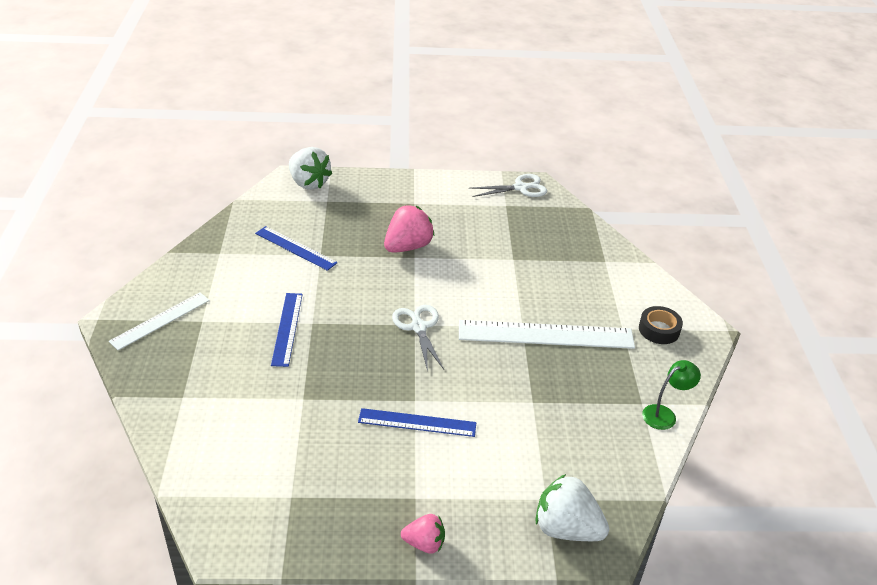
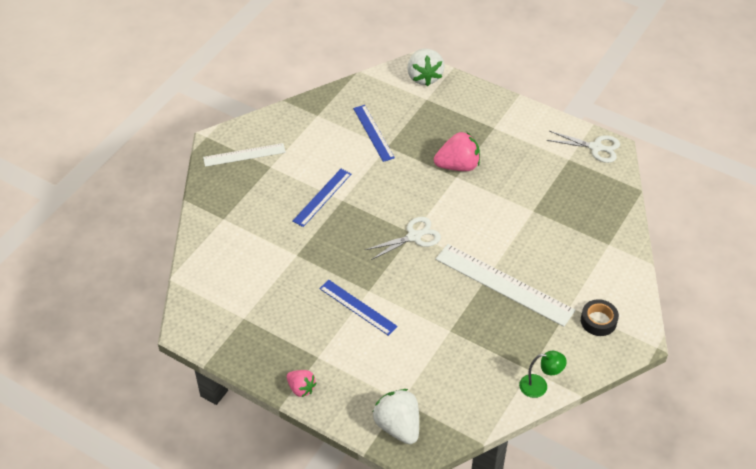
camera: 35 degrees right, 10 degrees up
white scissors [392,305,444,372] -> white scissors turned 45 degrees clockwise [365,217,441,260]

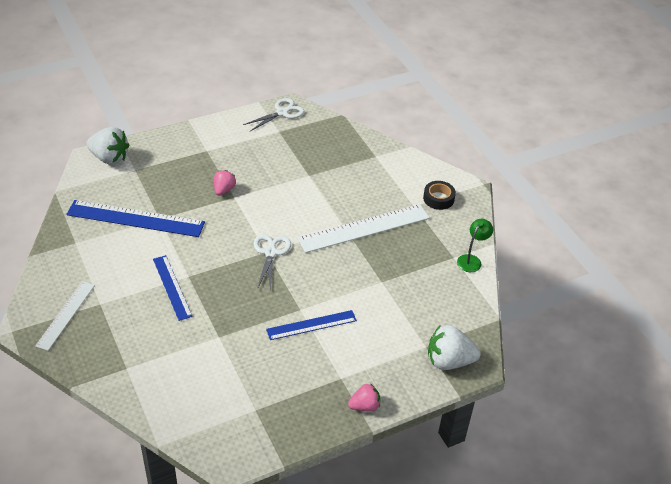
camera: 60 degrees left, 5 degrees down
blue ruler [353,105,395,162] -> blue ruler [66,200,205,237], size x1.66
pink strawberry [434,132,480,171] -> pink strawberry [214,170,236,195], size x0.59

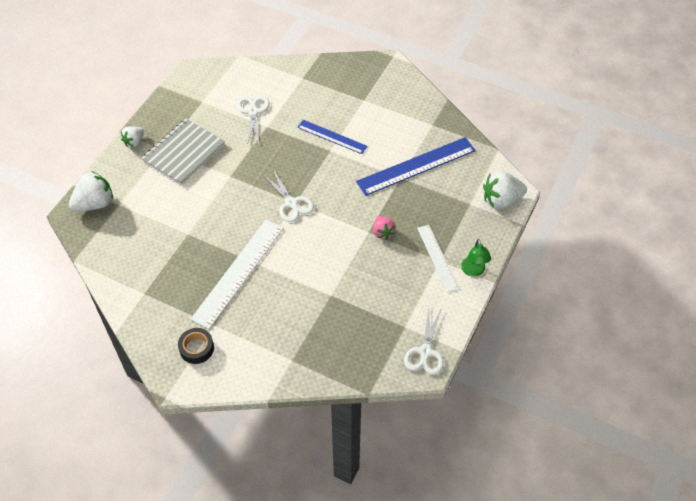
camera: 145 degrees right, 10 degrees up
white ruler [35,281,95,351] -> white ruler moved to [417,225,459,292]
blue ruler [266,310,357,340] -> none
pink strawberry [348,383,380,412] -> white strawberry [121,126,144,147]
green lamp [457,219,493,272] -> green lamp moved to [461,239,491,277]
none -> grey notebook [141,119,225,185]
none -> white scissors [237,96,270,145]

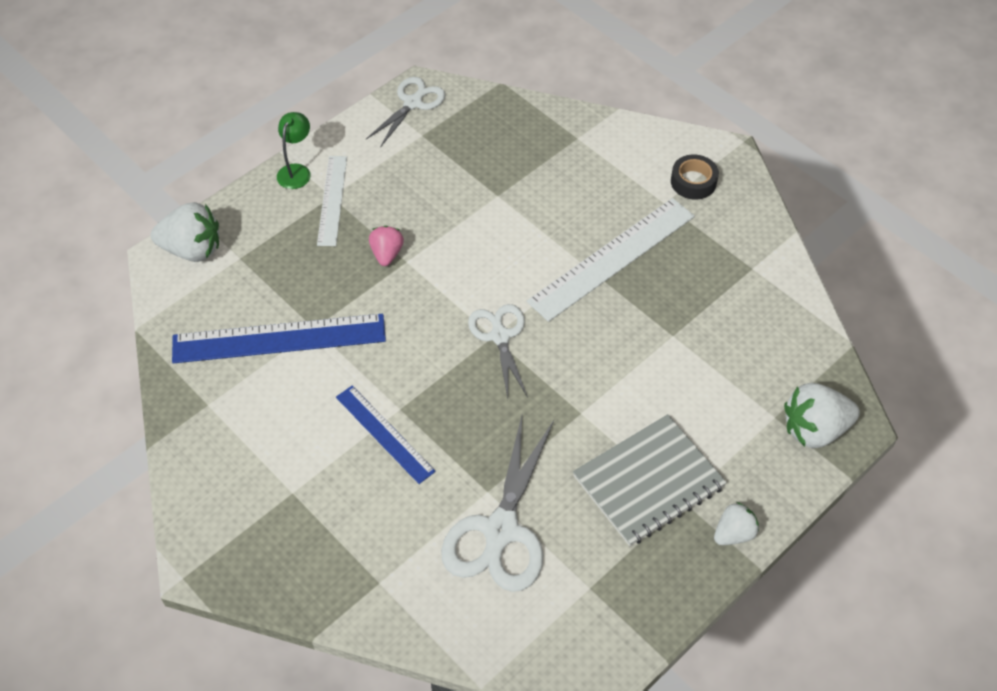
camera: 160 degrees left, 0 degrees up
white scissors [237,96,270,145] -> white scissors [441,416,554,592], size x1.60

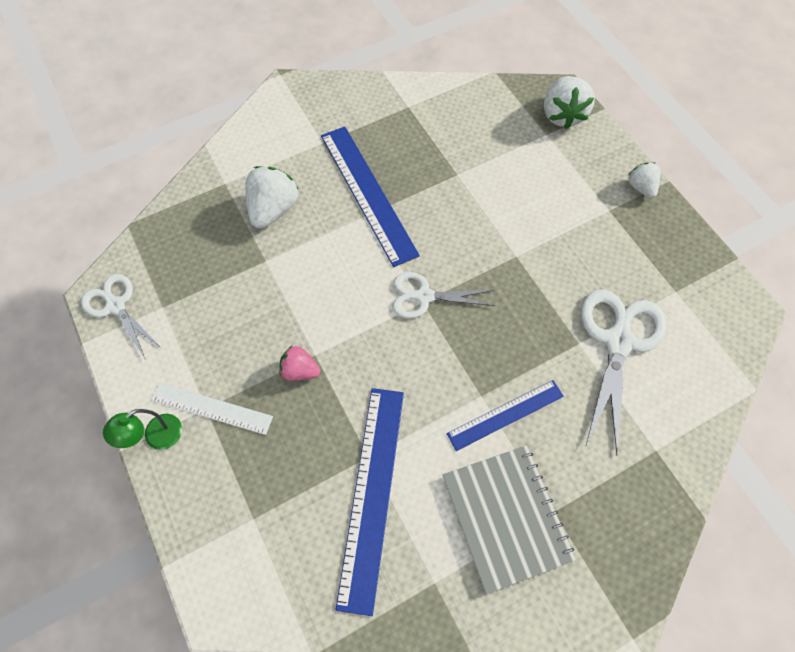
camera: 75 degrees left, 10 degrees up
white strawberry [151,202,219,262] -> white strawberry moved to [245,166,299,229]
green lamp [277,112,311,189] -> green lamp turned 75 degrees counterclockwise [103,409,182,450]
white scissors [441,416,554,592] -> white scissors turned 105 degrees counterclockwise [581,289,666,456]
white ruler [527,198,695,322] -> blue ruler [321,126,420,267]
grey notebook [573,414,727,546] -> grey notebook moved to [443,446,576,594]
black tape [671,154,719,200] -> none

